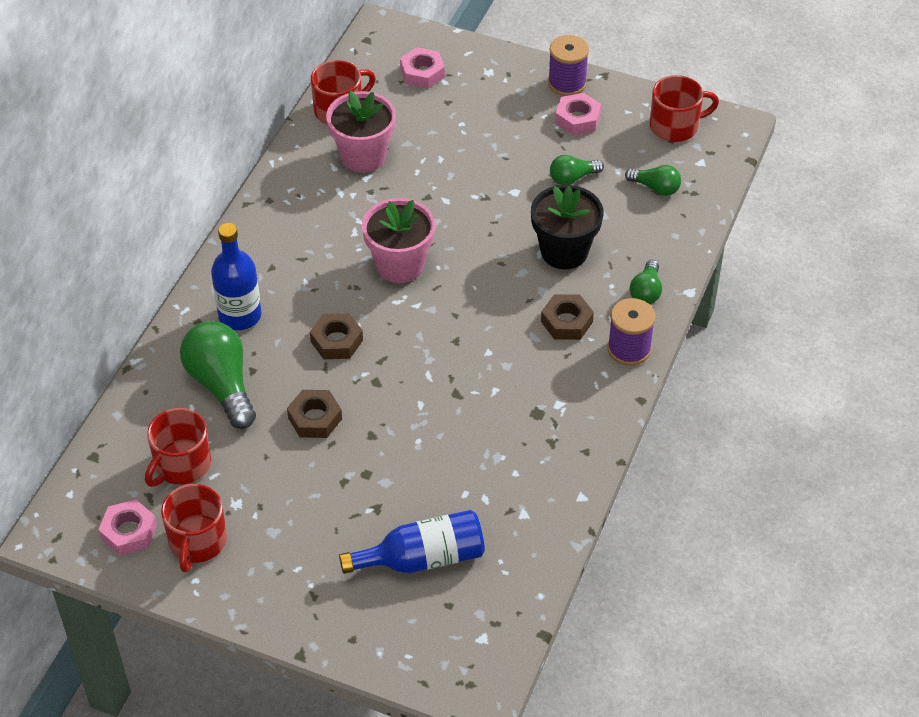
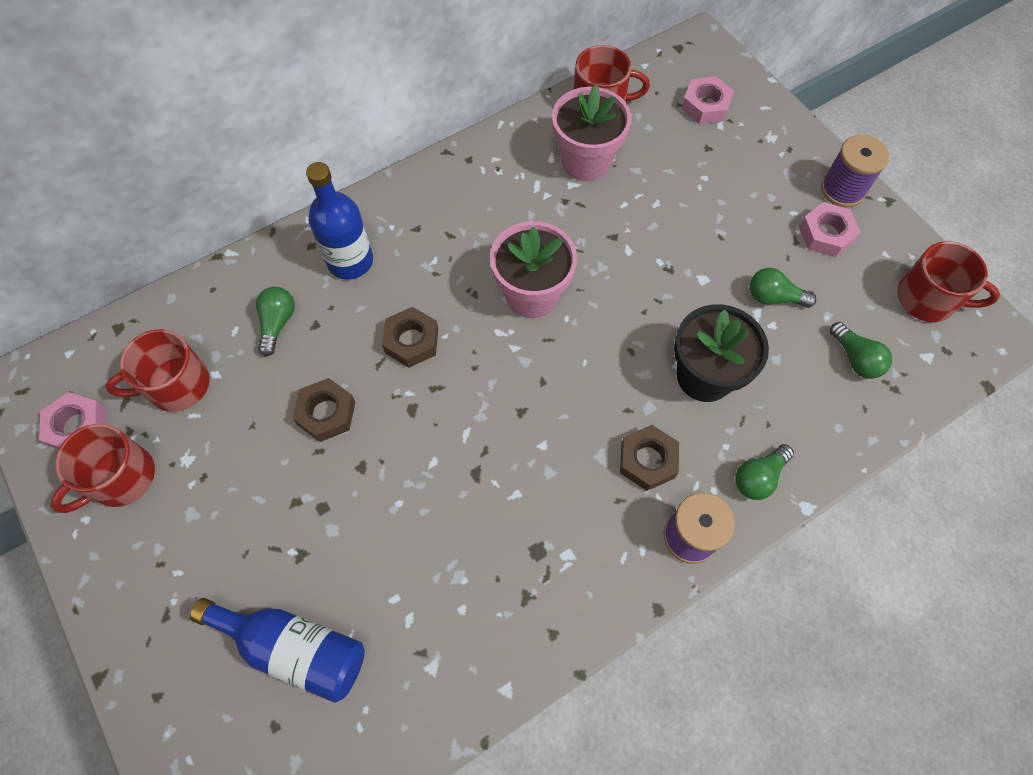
camera: 35 degrees right, 15 degrees up
green light bulb [180,321,256,429] -> green light bulb [256,287,295,356], size x0.54

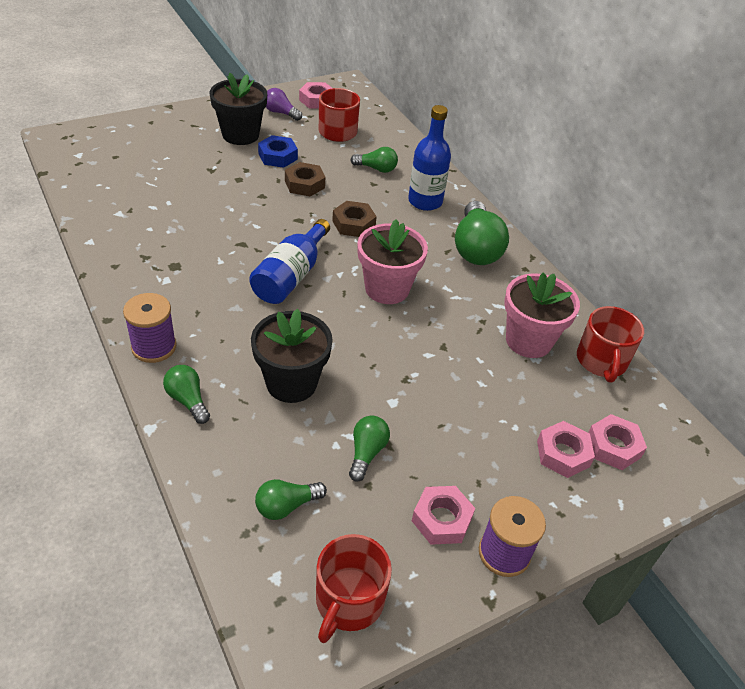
camera: 90 degrees right, 20 degrees down
red mug [51,424,155,513] -> purple light bulb [266,88,302,121]
blue bottle [190,598,365,703] -> blue bottle moved to [249,219,330,304]
brown nut [620,425,679,491] -> none
none -> black flower pot [210,73,267,145]
none -> blue nut [258,135,298,168]
none -> green light bulb [455,201,509,265]
none -> pink nut [537,421,595,478]

